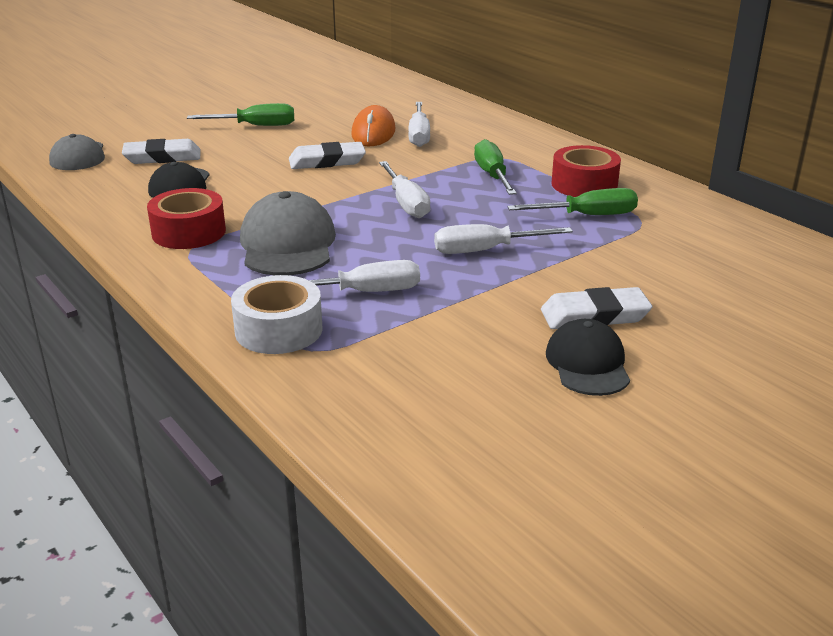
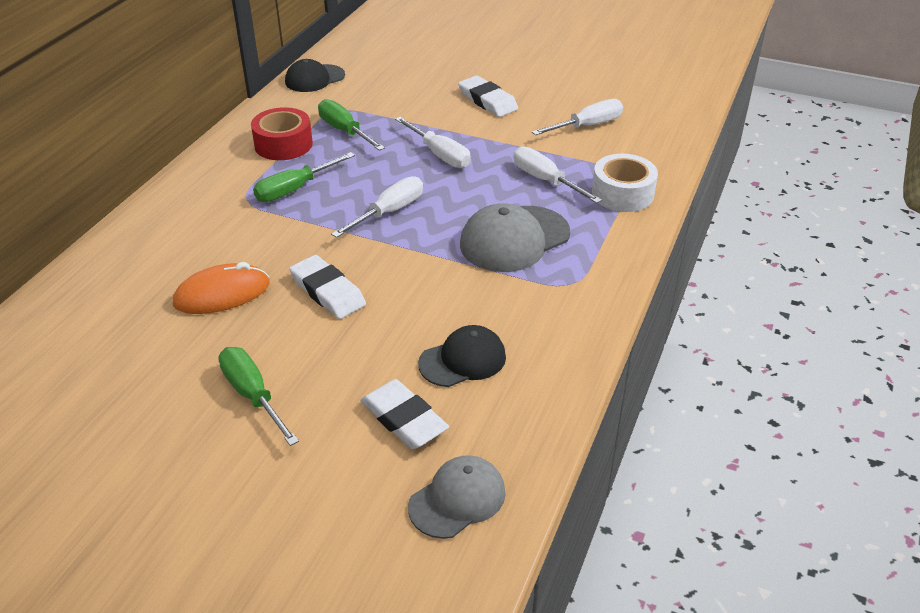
camera: 120 degrees left, 10 degrees up
red tape [147,188,226,249] -> none
white screwdriver [408,102,430,147] -> white screwdriver moved to [532,99,623,135]
black cap [546,319,630,396] -> black cap moved to [285,59,345,92]

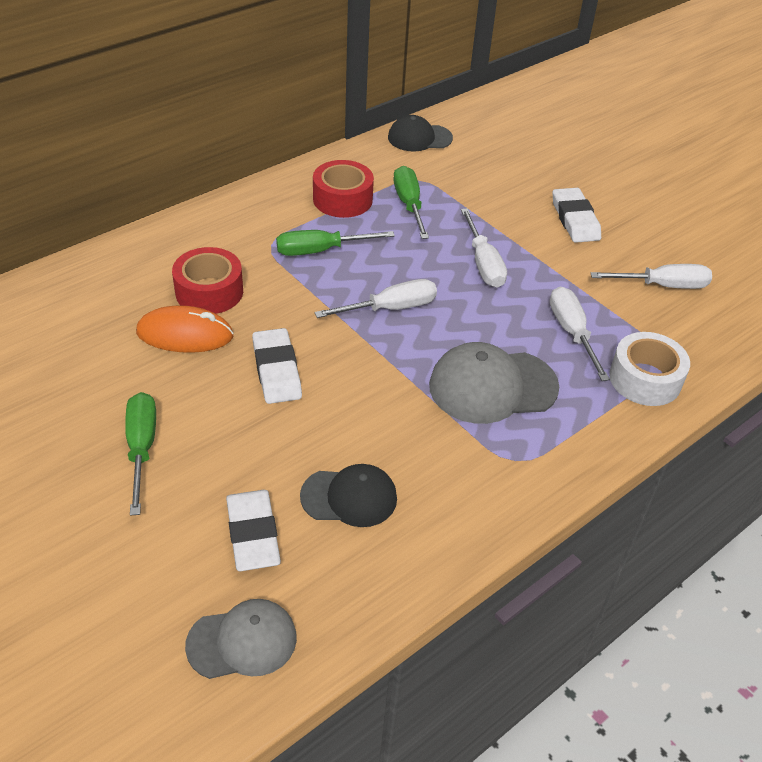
camera: 25 degrees right, 5 degrees up
none -> red tape [172,247,243,314]

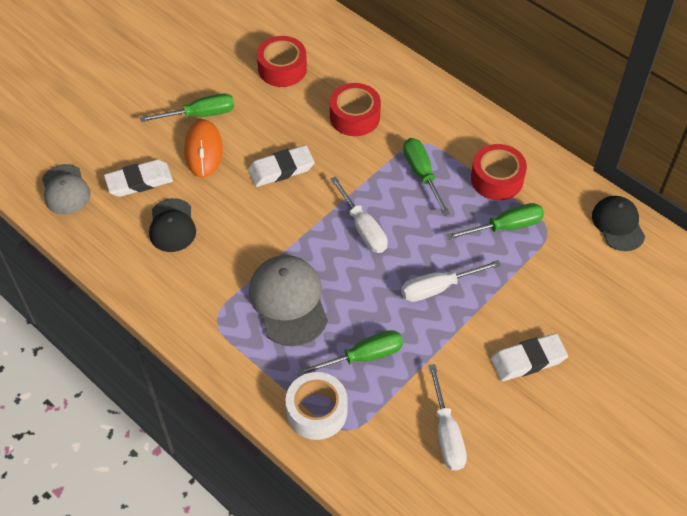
camera: 85 degrees right, 10 degrees up
orange mouse [136,305,234,353] -> orange mouse moved to [184,119,223,178]
white screwdriver [550,287,610,381] -> green screwdriver [297,330,403,376]
none -> red tape [257,36,307,87]

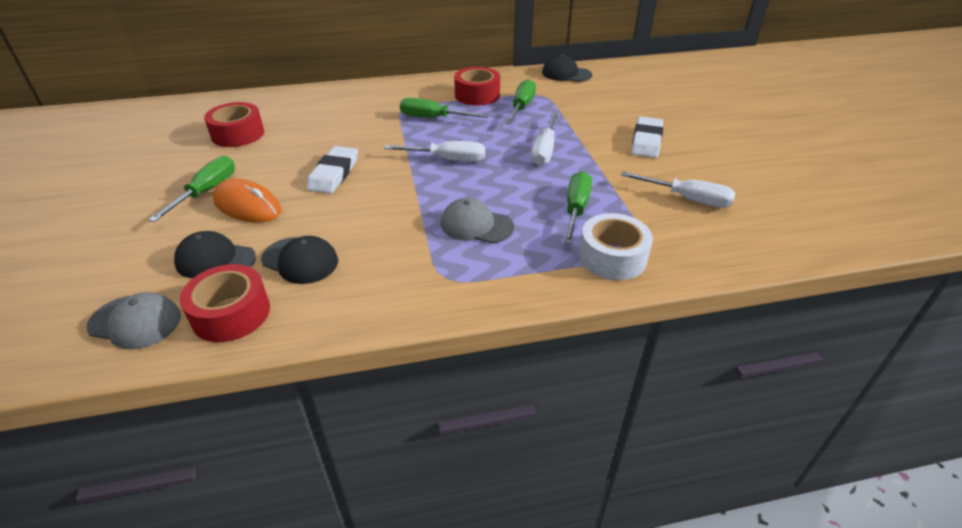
camera: 55 degrees left, 15 degrees down
white eraser [104,159,173,197] -> black cap [174,231,256,278]
grey cap [249,255,328,346] -> grey cap [441,198,514,243], size x0.66
red tape [330,83,381,136] -> red tape moved to [180,264,270,342]

